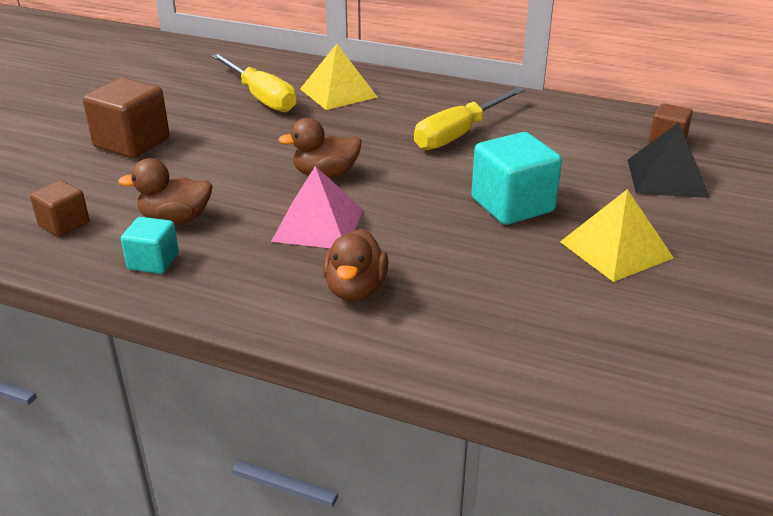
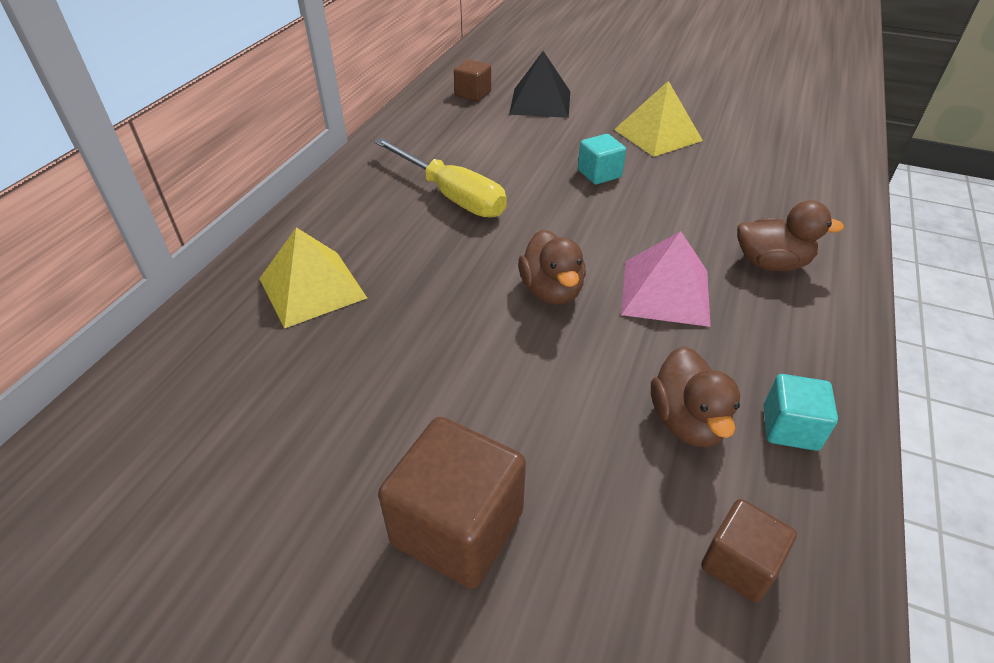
camera: 90 degrees left, 10 degrees up
yellow screwdriver [211,53,297,112] -> none
turquoise cube [471,132,562,225] -> turquoise cube [578,134,626,184], size x0.57

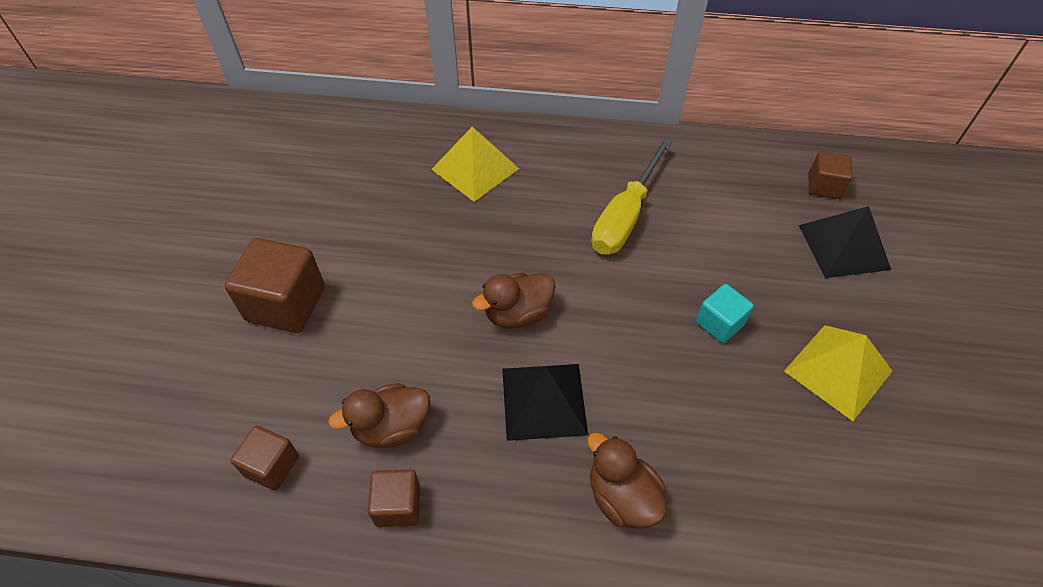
camera: 75 degrees right, 10 degrees up
pink pyramid [621,231,711,327] -> black pyramid [502,364,588,441]
brown duck [737,200,844,271] -> brown duck turned 150 degrees clockwise [587,432,667,529]
turquoise cube [764,374,838,451] -> brown cube [368,469,420,527]

